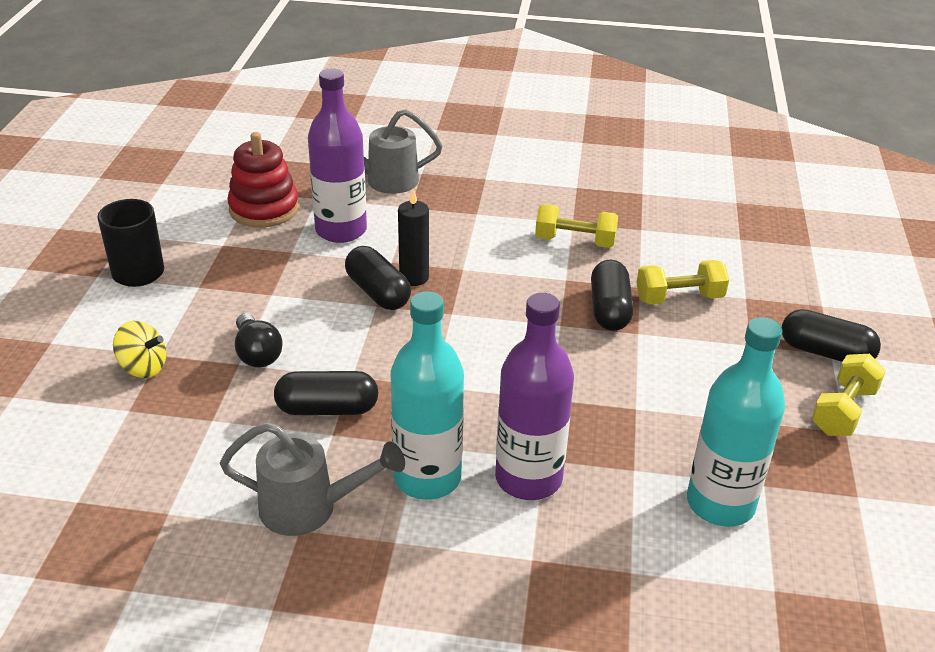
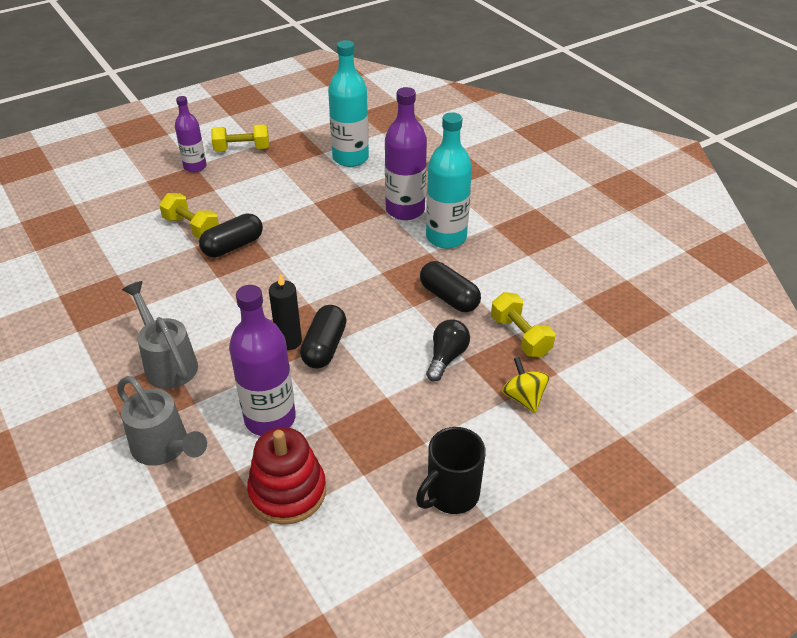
camera: 130 degrees left, 5 degrees up
grey watering can [220,422,405,536] -> grey watering can moved to [122,281,198,389]
yellow dumbbell [535,204,618,248] -> yellow dumbbell moved to [491,292,555,357]
black capsule [782,309,881,362] -> purple bottle [175,96,207,172]

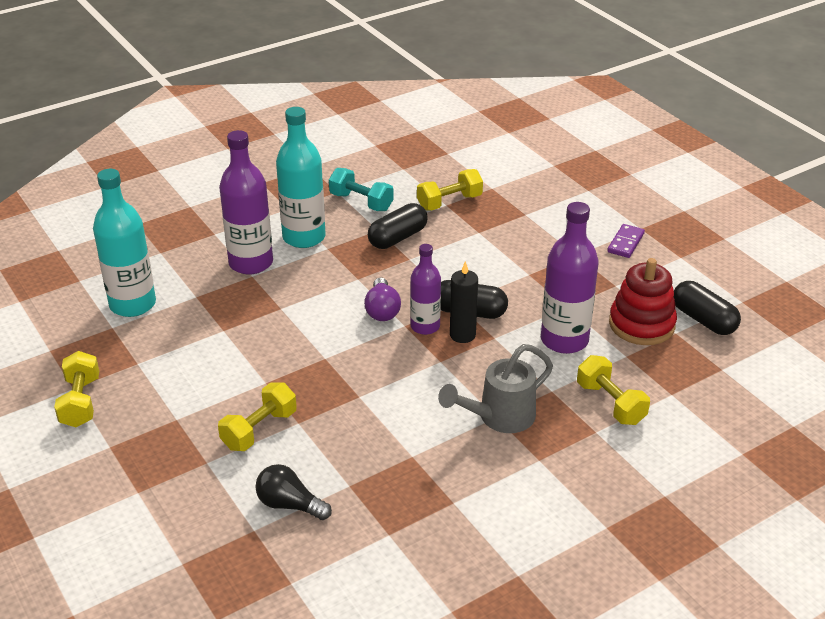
camera: 90 degrees left, 5 degrees down
grey watering can [117,376,207,466] -> yellow dumbbell [577,355,650,425]
purple bottle [175,96,207,172] -> purple bottle moved to [410,244,441,335]
black capsule [199,213,263,258] -> black capsule moved to [674,281,741,335]
black mug [416,427,486,514] -> purple domino [607,224,645,258]
black light bulb [426,319,470,382] -> black light bulb moved to [256,464,332,520]
yellow spinning top [502,357,549,413] -> none
none -> turquoise dumbbell [329,168,394,211]
none -> purple light bulb [364,277,401,321]

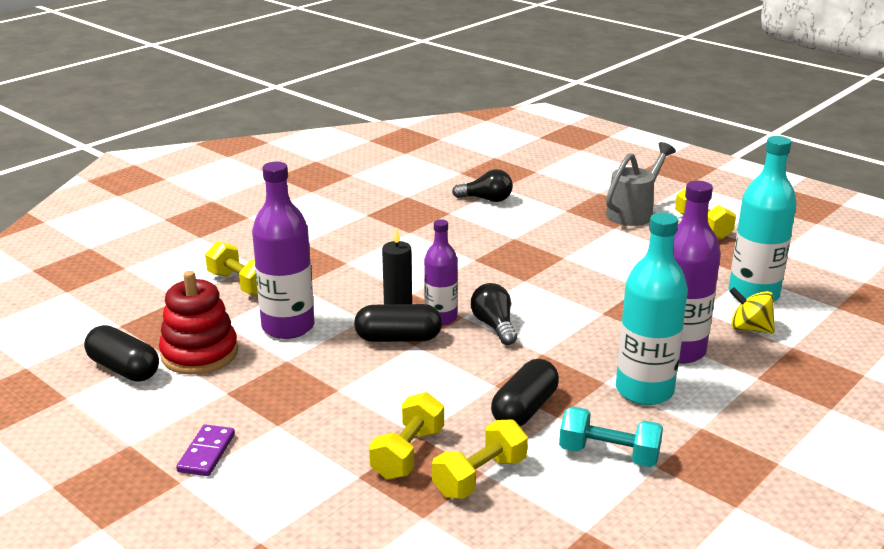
camera: 165 degrees right, 10 degrees down
yellow dumbbell [218,382,297,451] -> yellow dumbbell moved to [369,392,444,480]
purple light bulb [364,277,401,321] -> black light bulb [471,283,517,345]
grey watering can [438,344,553,433] -> grey watering can moved to [606,142,676,226]
none -> yellow spinning top [730,287,775,334]

